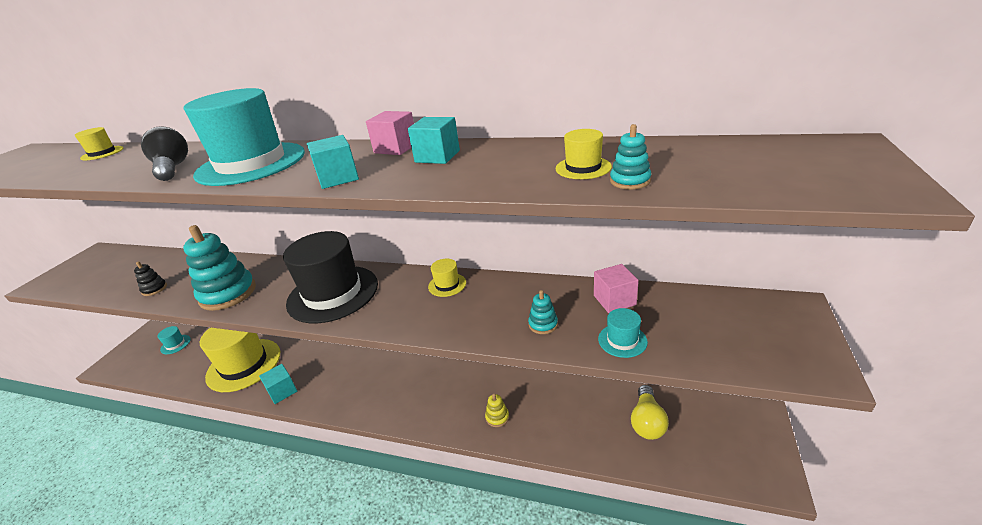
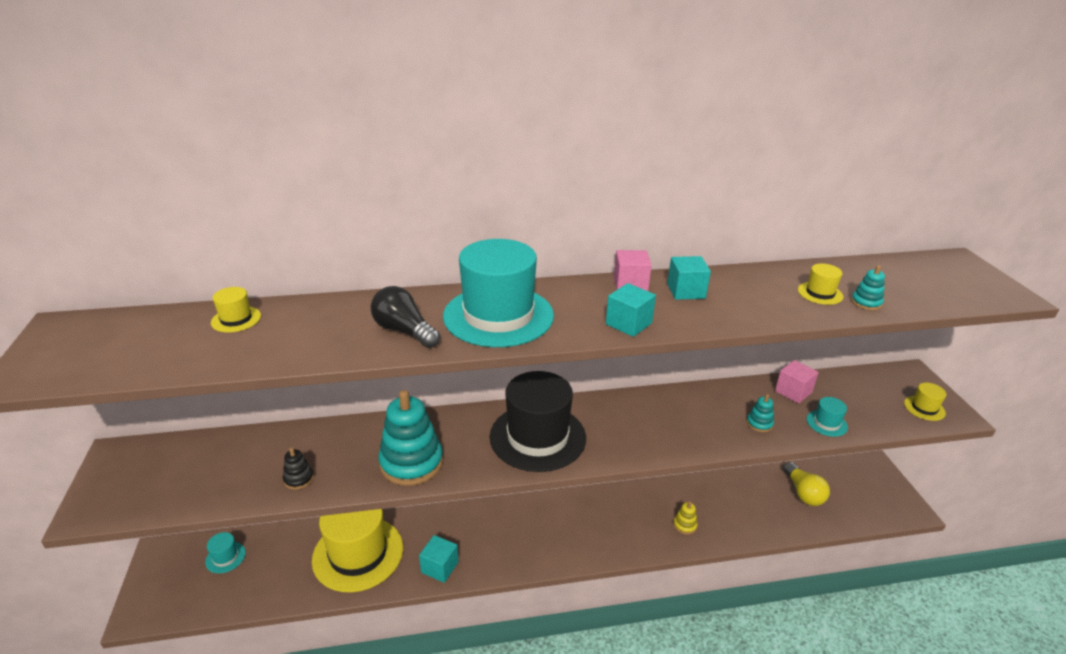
camera: 30 degrees left, 0 degrees up
yellow hat [428,259,466,297] -> yellow hat moved to [904,383,946,421]

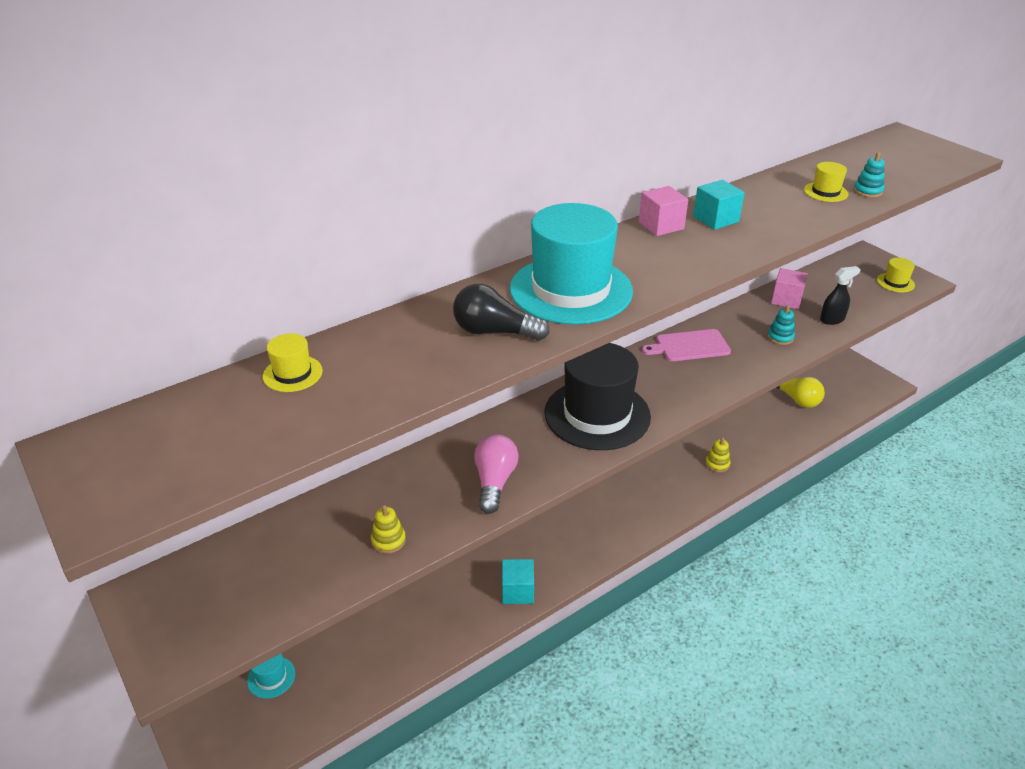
camera: 25 degrees left, 5 degrees up
black stacking toy [283,448,314,490] -> yellow stacking toy [371,505,406,554]
yellow hat [312,509,403,593] -> none
turquoise stacking toy [378,390,443,486] -> pink light bulb [474,434,519,514]
turquoise cube [606,283,656,337] -> none
turquoise hat [807,397,848,437] -> black spray bottle [820,266,861,325]
none -> pink cutting board [642,329,731,361]

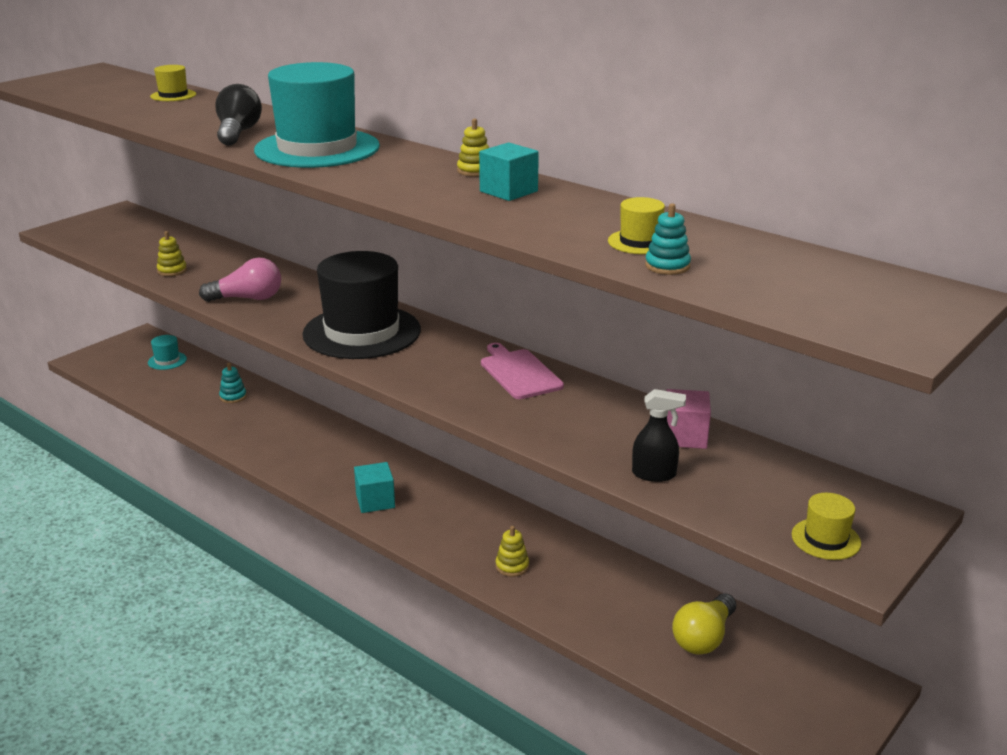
camera: 75 degrees right, 10 degrees down
turquoise cube [502,559,534,604] -> turquoise cube moved to [354,462,395,513]
pink cube [639,186,688,236] -> yellow stacking toy [457,119,489,177]
turquoise stacking toy [767,305,795,345] -> turquoise stacking toy moved to [219,363,247,403]
black spray bottle [820,266,861,325] -> black spray bottle turned 45 degrees counterclockwise [632,389,686,482]

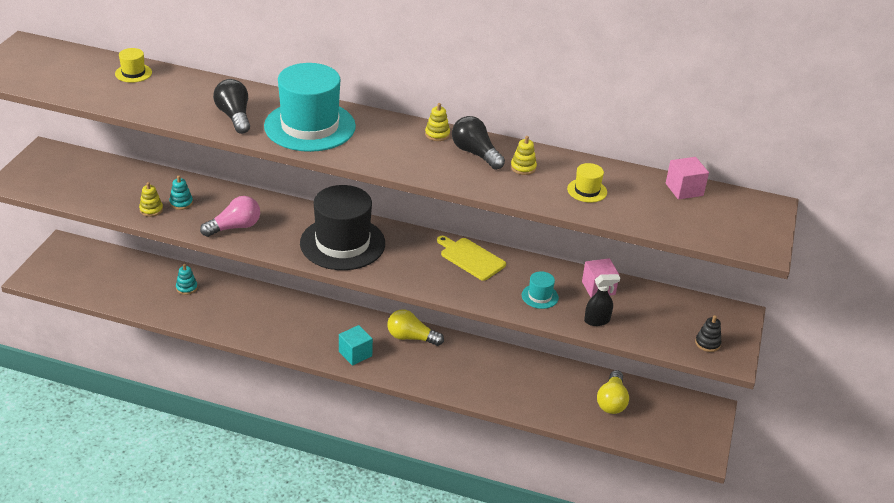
camera: 25 degrees left, 10 degrees up
turquoise hat [148,335,187,370] -> turquoise hat moved to [522,271,559,309]
turquoise cube [479,142,539,201] -> black light bulb [452,116,505,170]
pink cutting board [481,343,564,399] -> yellow cutting board [437,236,506,281]
yellow stacking toy [496,526,529,577] -> yellow stacking toy moved to [511,136,537,175]
turquoise stacking toy [645,203,691,275] -> turquoise stacking toy moved to [169,176,193,210]
yellow hat [792,493,861,560] -> black stacking toy [695,315,721,352]
none -> yellow light bulb [388,309,444,346]
none -> pink cube [666,157,709,200]

